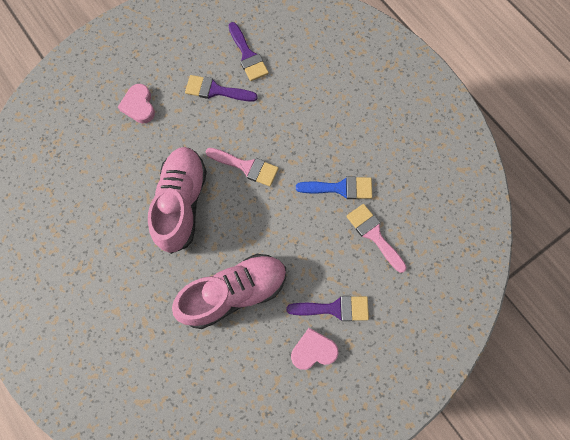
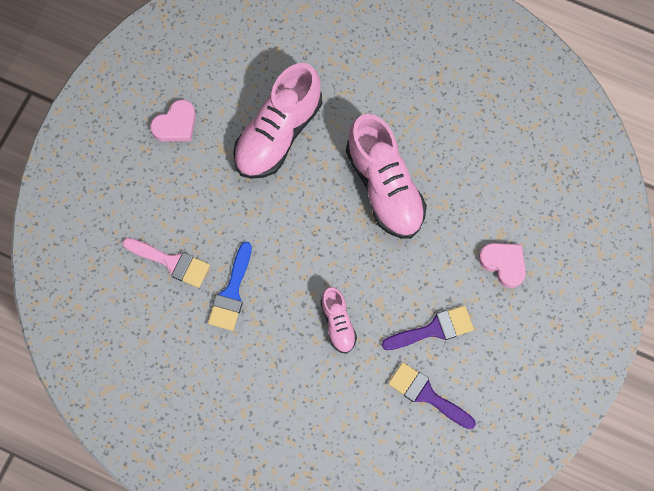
camera: 150 degrees right, 0 degrees up
pink brush [205,148,279,187] -> none
purple brush [286,296,369,321] -> none
blue brush [296,176,372,199] -> blue brush turned 45 degrees counterclockwise [208,242,252,331]
none -> pink shoe [320,287,357,354]

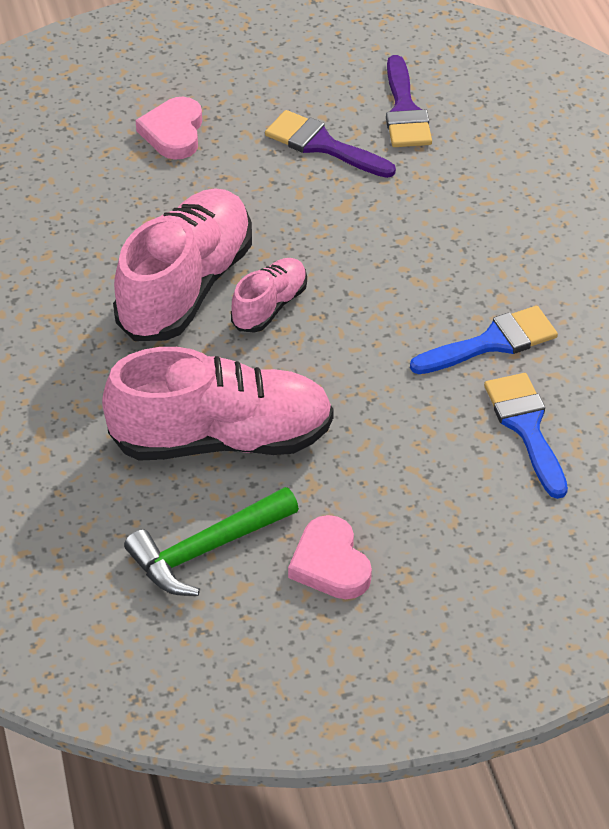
camera: 130 degrees left, 25 degrees down
pink brush [122,238,210,288] -> blue brush [484,373,568,499]
pink heart [150,99,196,142] -> pink heart turned 120 degrees counterclockwise [288,515,372,599]
pink shoe [320,287,357,354] -> pink shoe moved to [231,258,307,333]
none -> green hammer [124,487,299,596]

